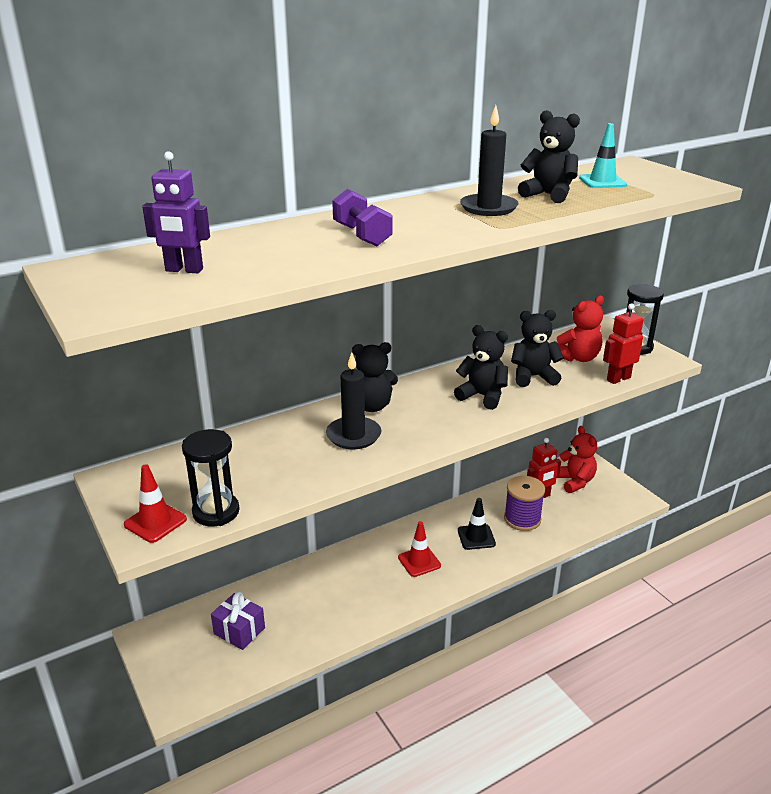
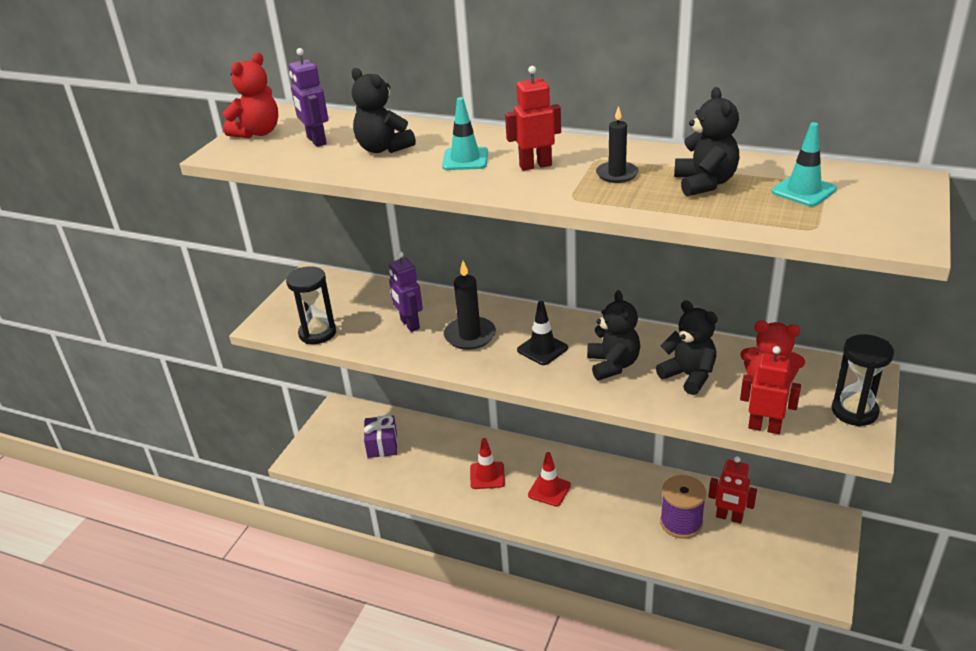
camera: 55 degrees right, 5 degrees up
red traffic cone [124,464,187,543] -> red traffic cone moved to [470,438,505,489]
purple dumbbell [332,189,392,246] -> turquoise traffic cone [442,97,488,170]
black teddy bear [352,342,398,412] -> black teddy bear moved to [351,68,416,153]
black traffic cone [458,498,496,550] -> black traffic cone moved to [517,301,568,365]
black candle [460,105,519,216] -> black candle [596,106,639,183], size x0.67
red teddy bear [557,426,597,493] -> red teddy bear moved to [223,53,278,138]
none -> purple robot [389,251,423,332]
none -> red robot [505,66,561,171]

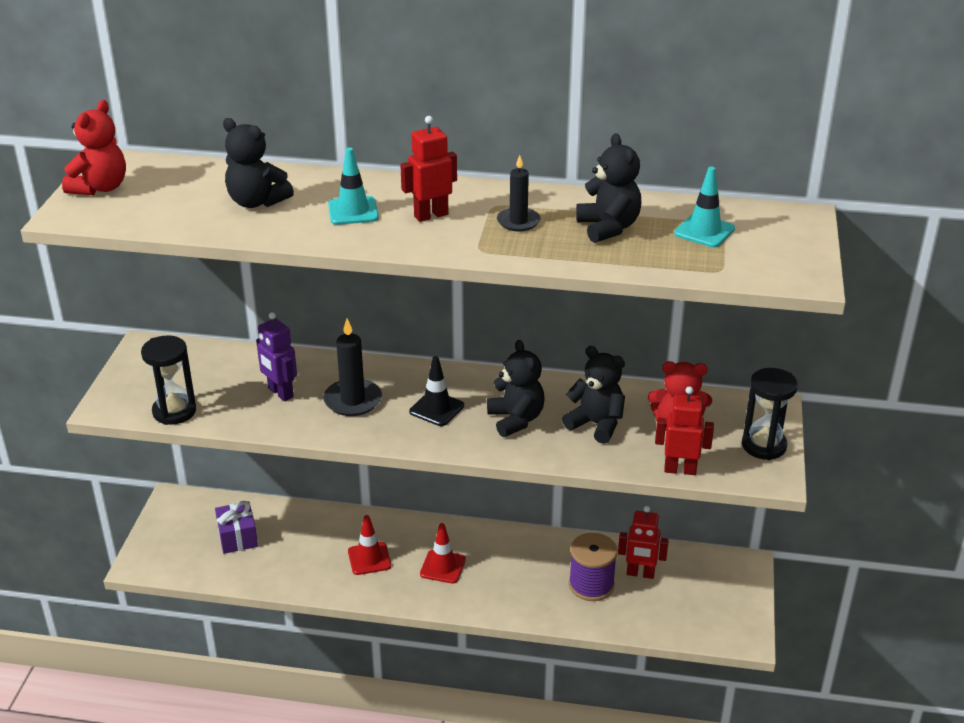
camera: 15 degrees left, 0 degrees up
purple robot [289,48,328,147] -> none

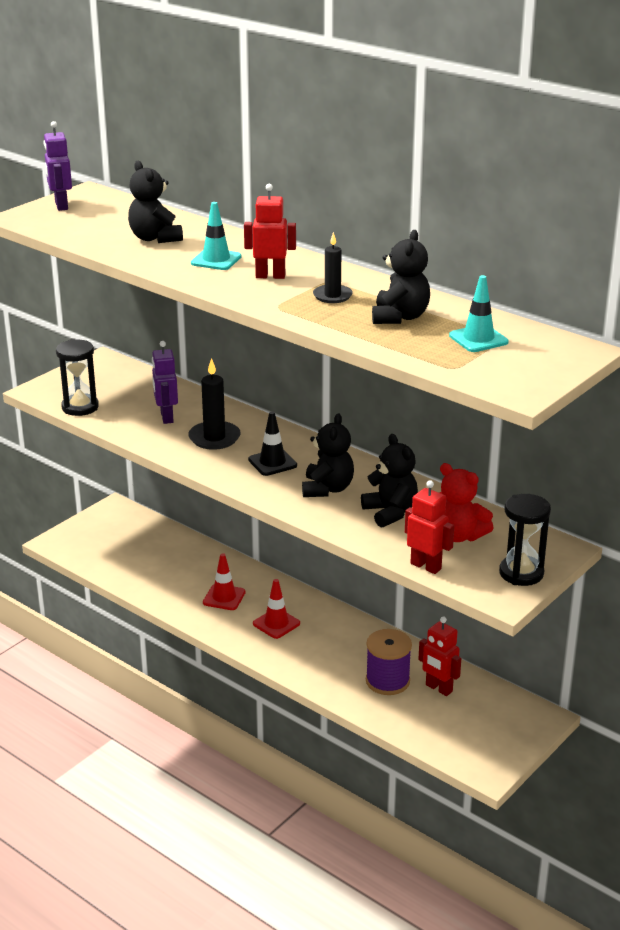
camera: 30 degrees right, 5 degrees down
red teddy bear [62,100,126,195] -> purple robot [43,121,72,211]
purple gift [215,501,258,554] -> none

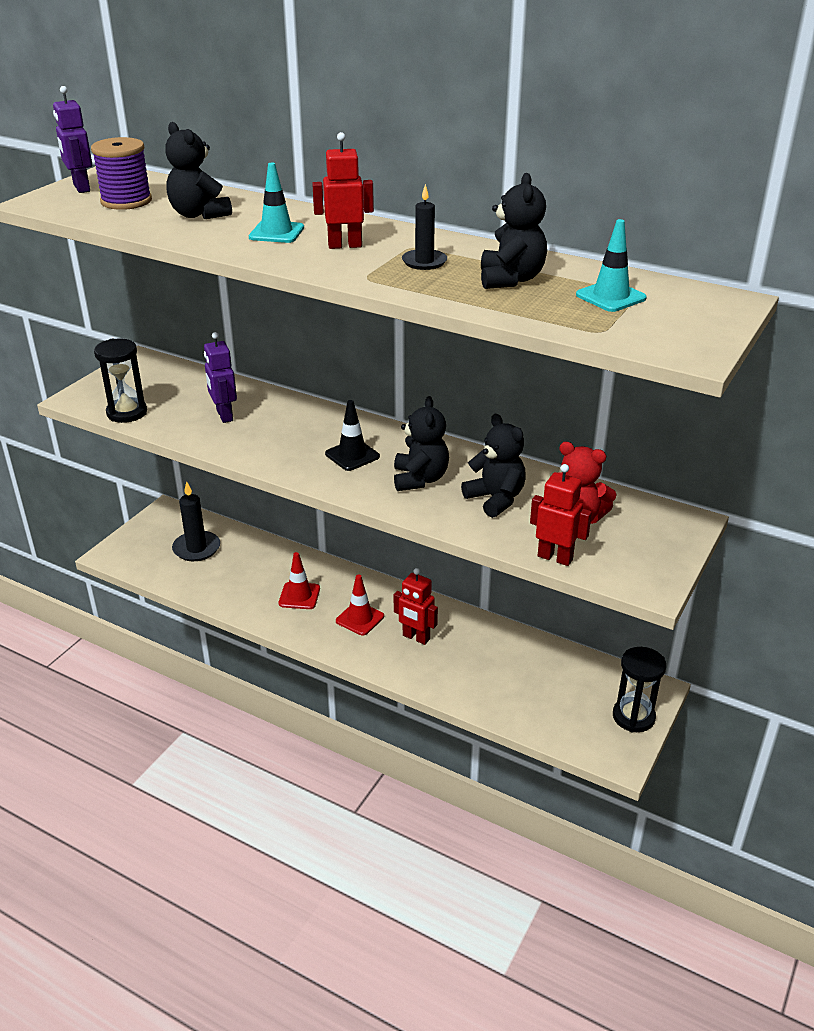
camera: 10 degrees left, 5 degrees up
black candle [188,358,241,450] -> black candle moved to [172,481,220,561]
purple spool [366,629,412,695] -> purple spool moved to [91,137,152,210]
red robot [418,616,461,696] -> red robot moved to [394,568,438,645]
black hourglass [499,494,551,586] -> black hourglass moved to [613,647,666,732]

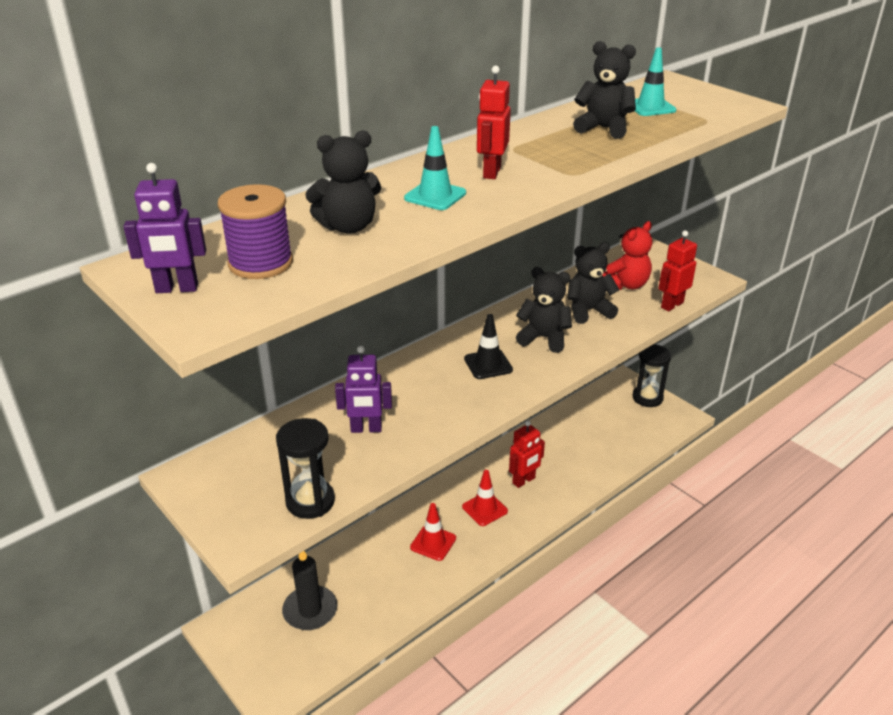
camera: 70 degrees left, 0 degrees up
black candle [402,184,447,270] -> none

